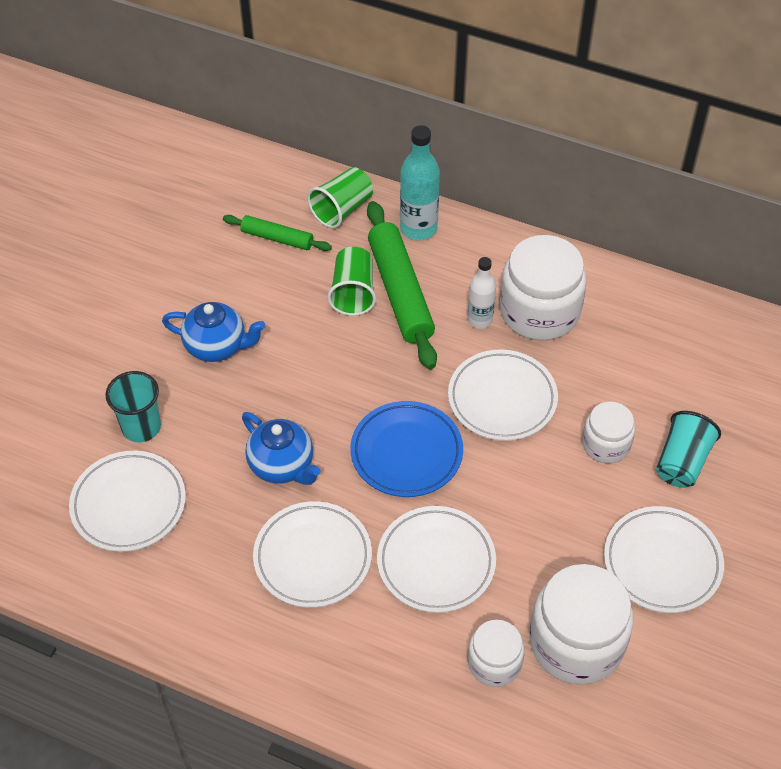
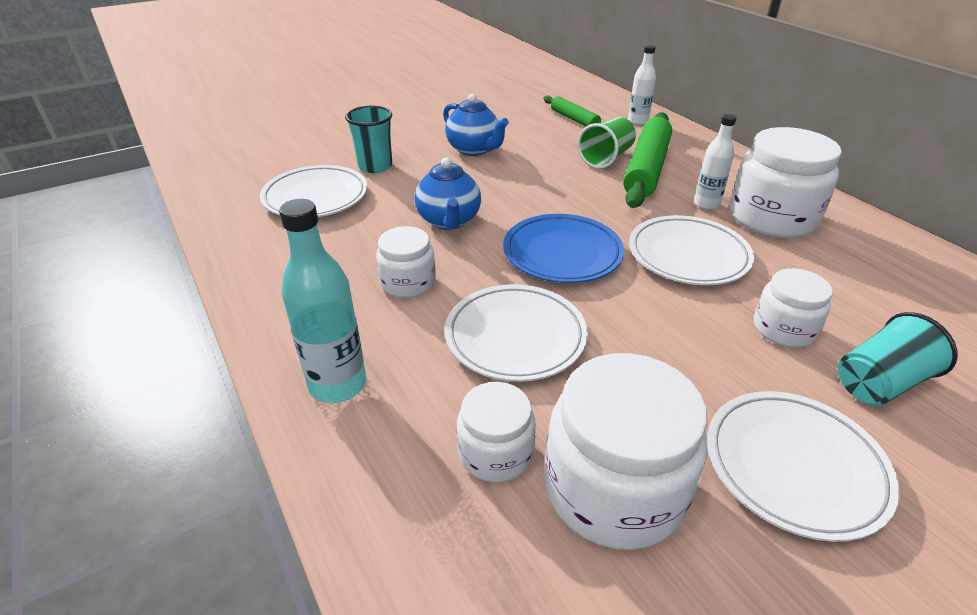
camera: 35 degrees right, 15 degrees down
white plate [253,501,372,608] -> white jar [376,226,436,298]
green cup [307,167,373,228] -> white bottle [628,45,656,125]
turquoise bottle [400,125,440,240] -> turquoise bottle moved to [279,199,366,403]

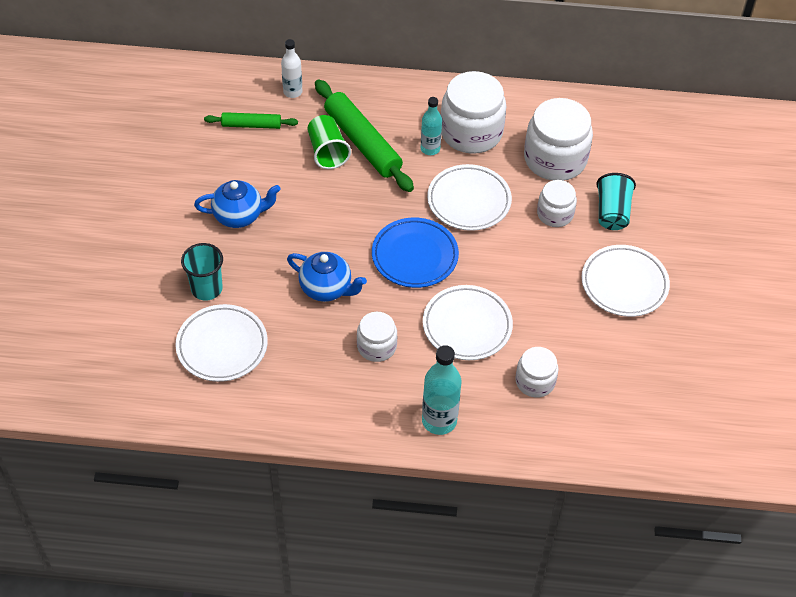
camera: 55 degrees left, 15 degrees up
white jar [545,353,707,550] -> white jar moved to [524,98,593,181]
white bottle [694,114,737,210] -> turquoise bottle [421,97,442,155]

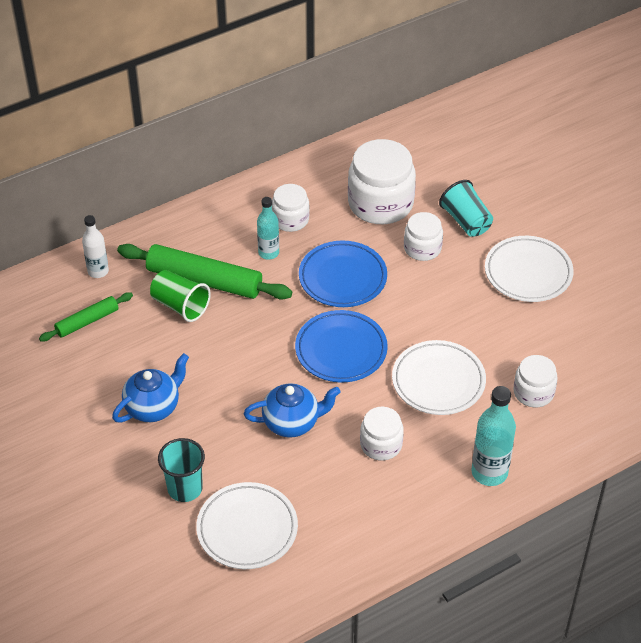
camera: 35 degrees left, 5 degrees down
white plate [427,164,512,231] -> blue plate [299,241,387,307]
white jar [441,71,506,154] -> white jar [272,184,310,232], size x0.56

